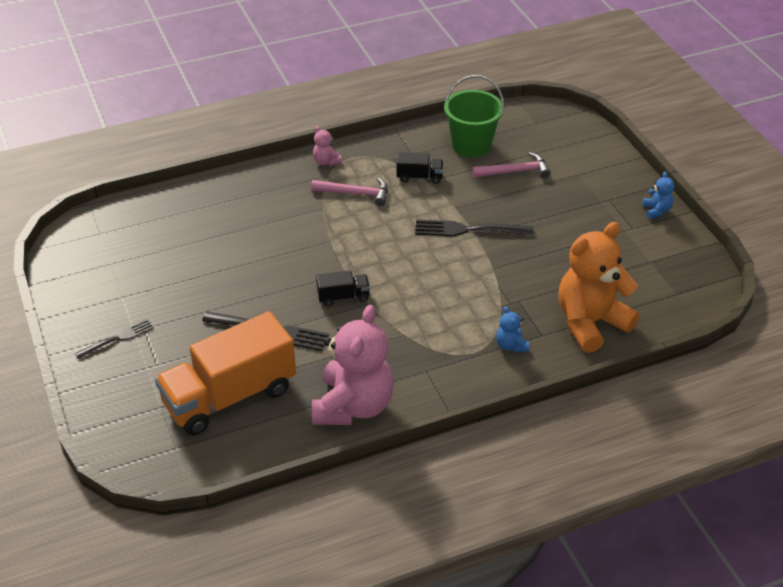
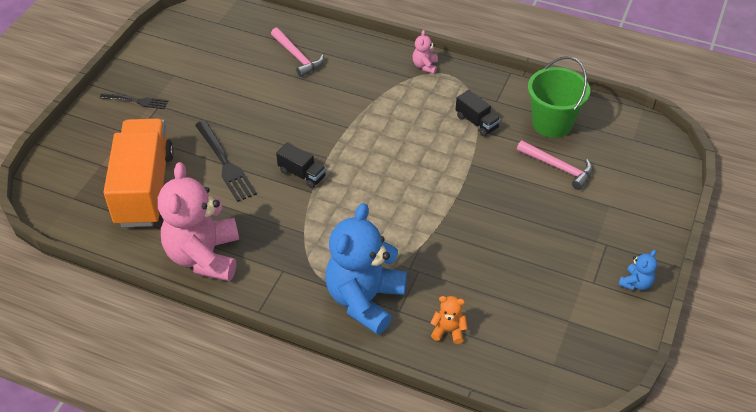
camera: 45 degrees right, 5 degrees up
orange truck [155,311,296,435] -> orange truck turned 75 degrees clockwise [103,119,174,227]
pink hammer [311,178,388,206] -> pink hammer moved to [271,28,324,77]
pink teddy bear [312,305,394,425] -> pink teddy bear turned 120 degrees clockwise [158,162,239,281]
black fork [415,219,534,237] -> none
blue teddy bear [496,306,529,353] -> blue teddy bear [326,203,407,335], size x2.41
orange teddy bear [558,222,640,353] -> orange teddy bear [430,296,468,344], size x0.42

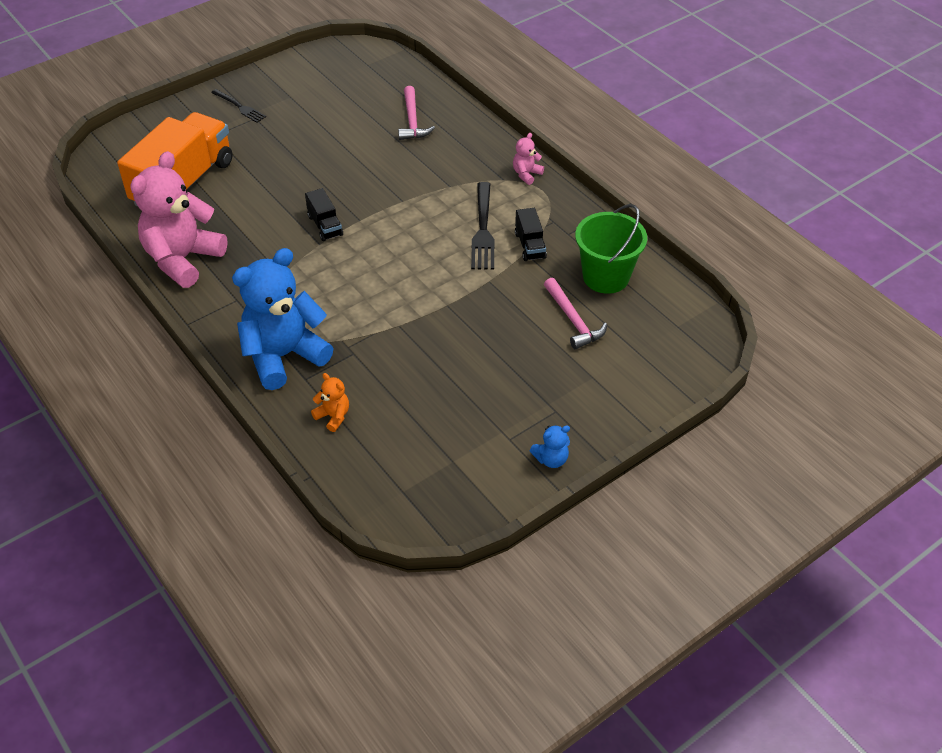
camera: 30 degrees right, 0 degrees up
black fork [195,121,257,202] -> black fork moved to [471,182,495,270]

